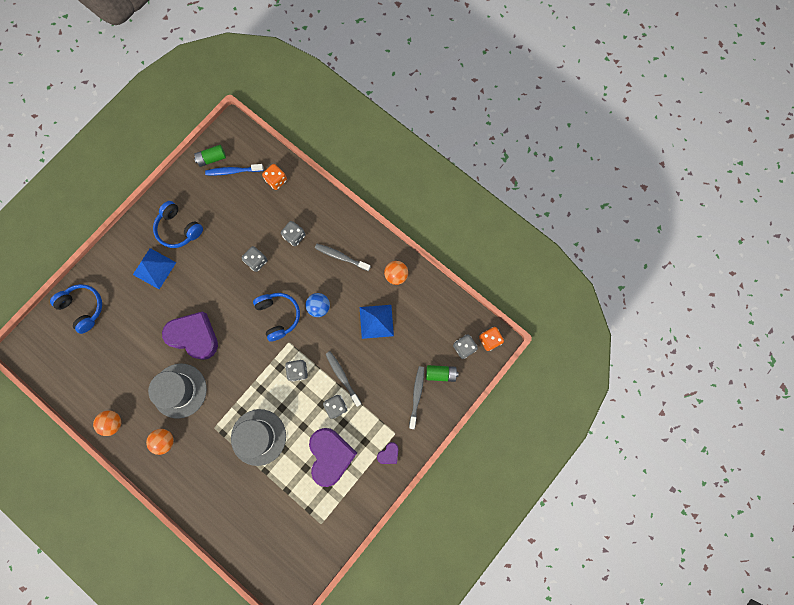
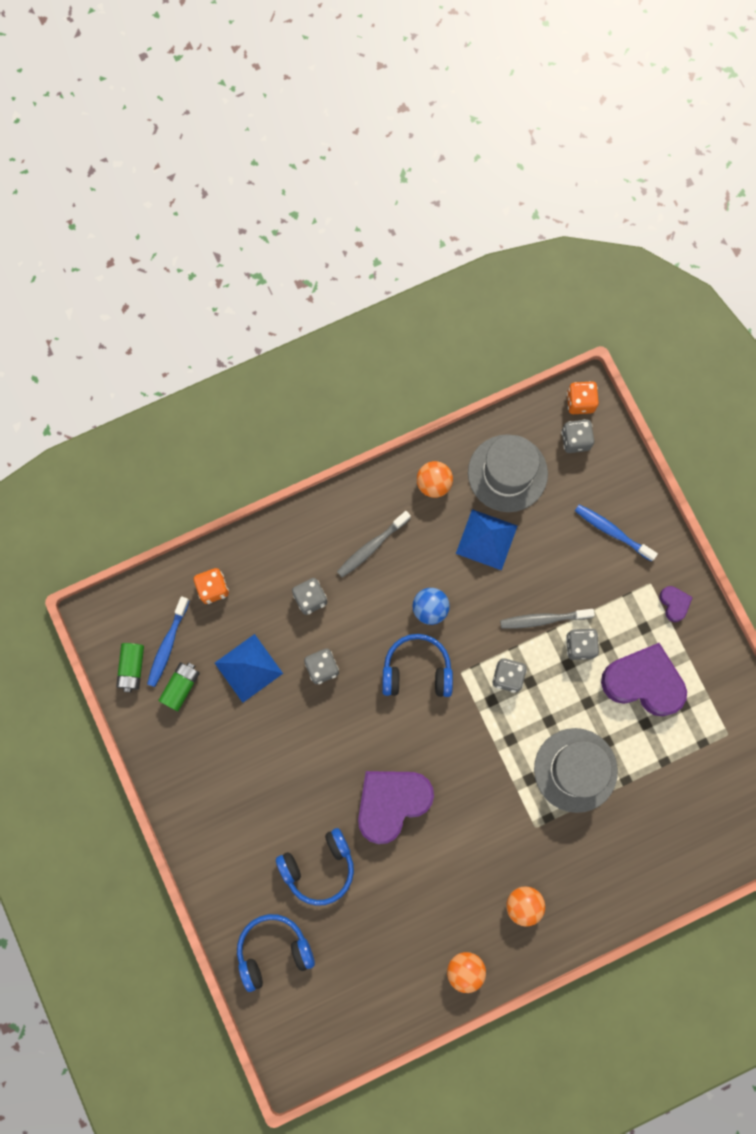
camera: 65 degrees left, 0 degrees up
blue pyramid [133,248,176,289] -> blue pyramid moved to [215,634,283,703]
grey hat [148,363,207,419] -> grey hat moved to [468,434,548,512]
blue headphones [153,201,203,248] -> blue headphones moved to [276,828,354,906]
grey toothbrush [409,366,424,429] -> blue toothbrush [575,504,658,561]
green battery [426,365,458,382] -> green battery moved to [158,662,200,711]

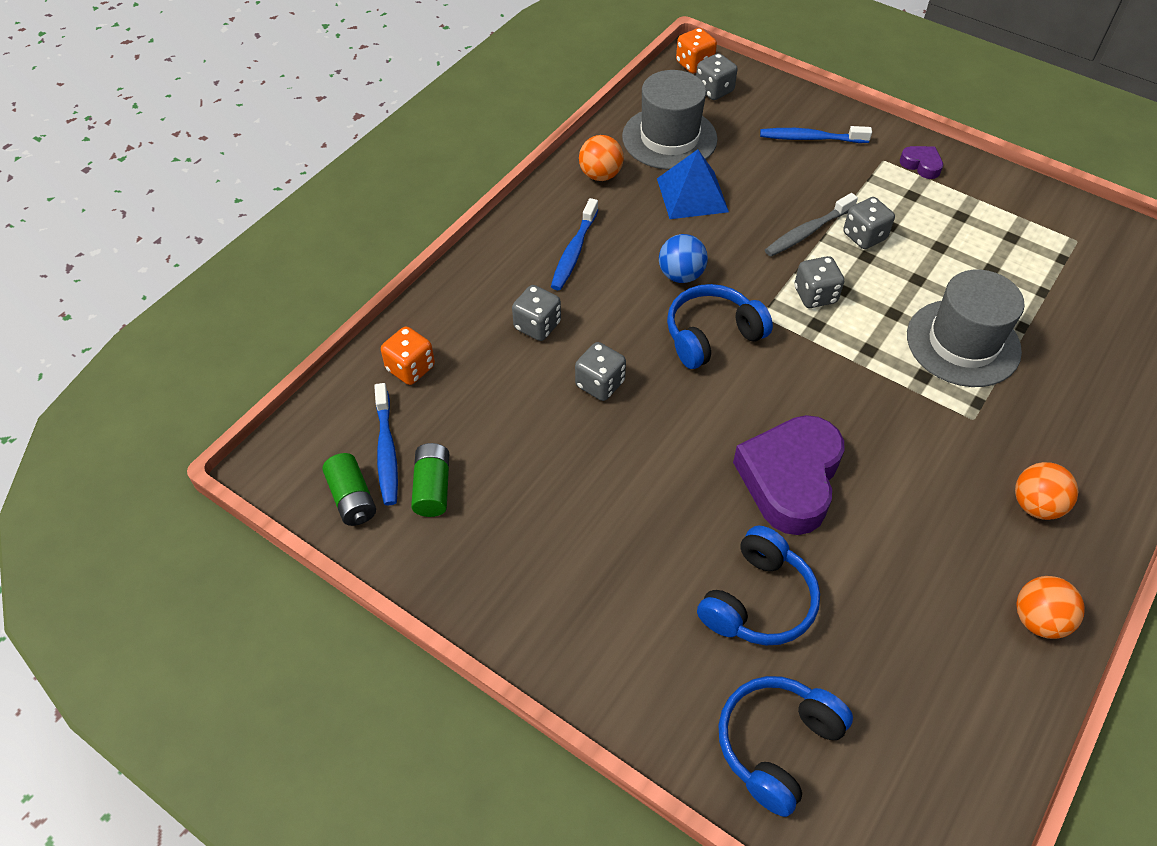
camera: 30 degrees left, 25 degrees down
blue pyramid [215,634,283,703] -> none
grey toothbrush [337,511,411,578] -> blue toothbrush [551,198,598,290]
purple heart [601,643,687,716] -> none

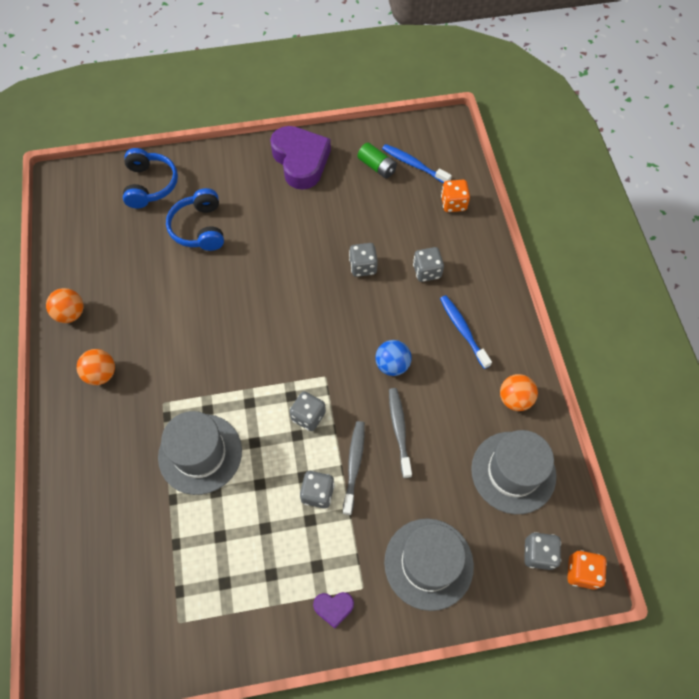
camera: 135 degrees right, 10 degrees up
green battery [322,453,376,526] -> none
blue pyramid [657,149,729,219] -> none
blue headphones [667,284,773,369] -> none
purple heart [733,415,845,535] -> purple heart moved to [270,126,331,190]
blue toothbrush [760,126,872,143] -> grey hat [384,518,474,611]
none -> grey toothbrush [389,388,412,478]

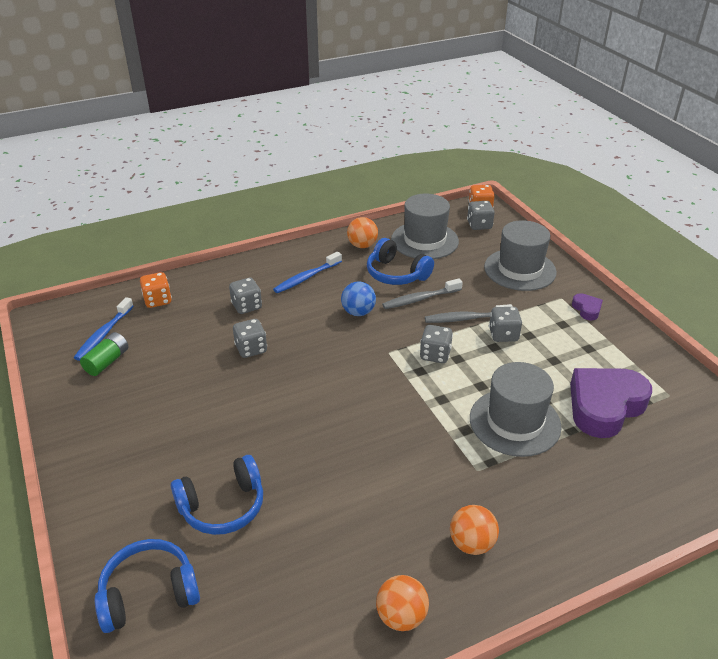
camera: 105 degrees left, 25 degrees down
purple heart [270,126,331,190] -> purple heart moved to [570,368,652,438]
none -> blue headphones [367,238,434,285]

